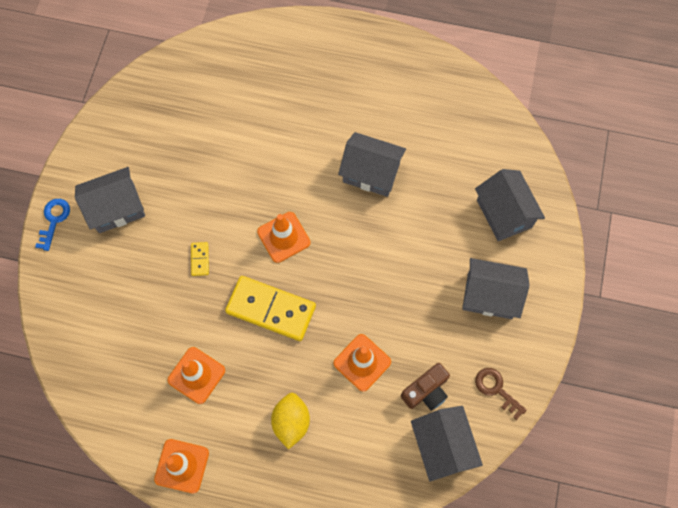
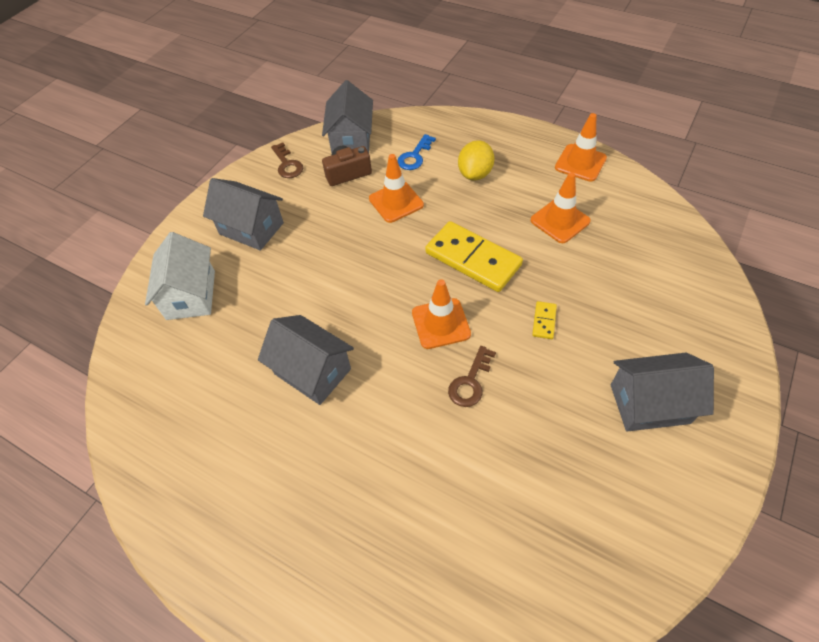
camera: 160 degrees left, 15 degrees down
blue key [35,199,70,251] -> blue key moved to [398,134,436,170]
grey house [475,169,545,241] -> white house [145,232,215,320]
none -> brown key [448,346,496,407]

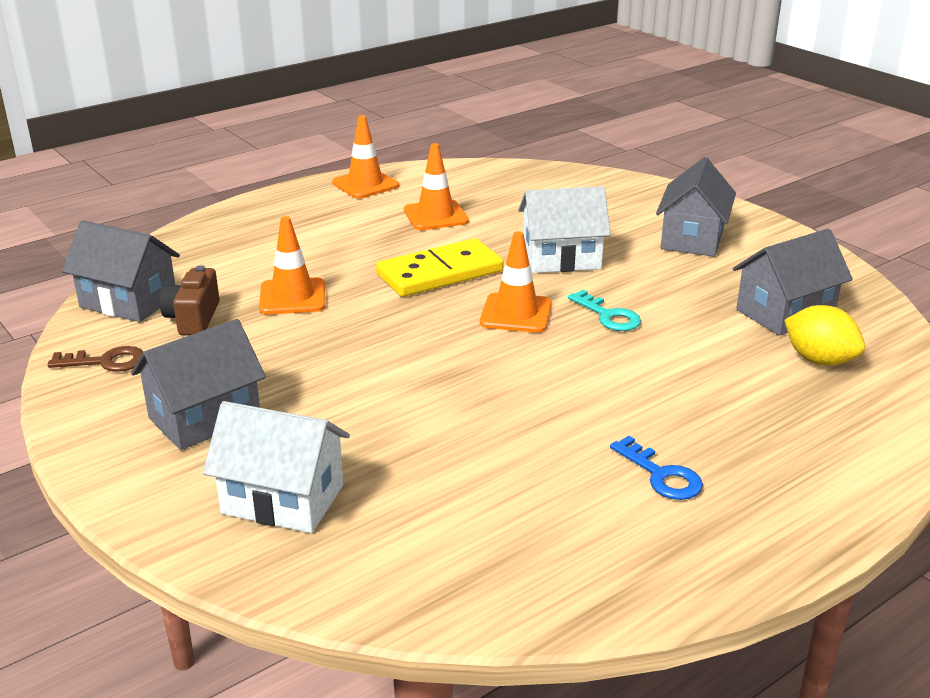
camera: 70 degrees left, 25 degrees down
grey house [258,315,354,405] -> grey house moved to [733,229,853,336]
blue key [398,134,436,170] -> blue key moved to [610,436,703,500]
brown key [448,346,496,407] -> turquoise key [568,290,641,331]
yellow lemon [458,140,494,181] -> yellow lemon moved to [784,305,865,366]
yellow domino [532,301,557,339] -> white house [518,186,611,273]

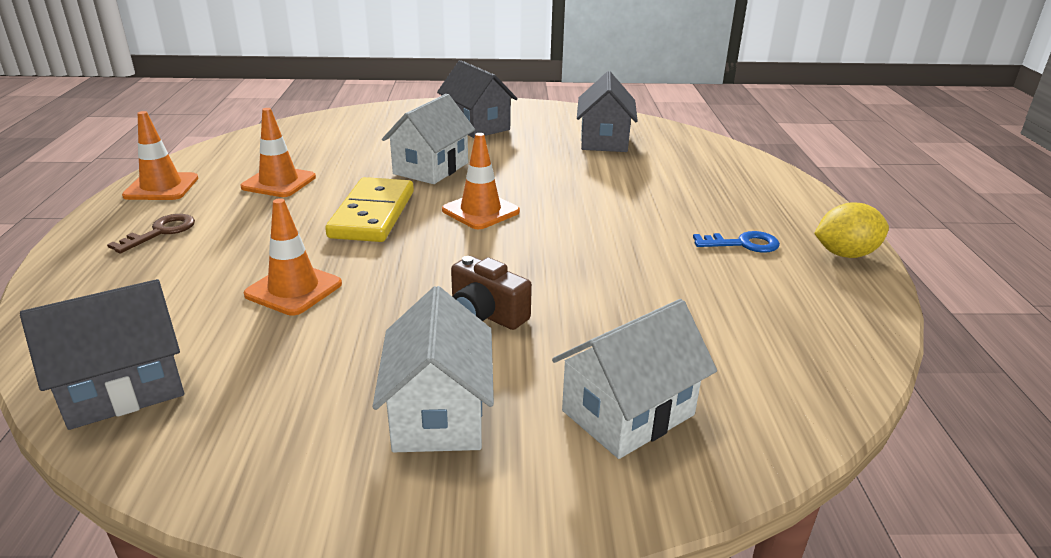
camera: 55 degrees left, 0 degrees up
brown key [47,346,143,372] -> brown key moved to [107,214,195,253]
grey house [131,319,266,450] -> white house [372,286,494,452]
brown camera [160,265,220,336] -> brown camera moved to [451,256,532,330]
turquoise key [568,290,641,331] -> none
yellow lemon [784,305,865,366] -> yellow lemon moved to [814,203,889,258]

